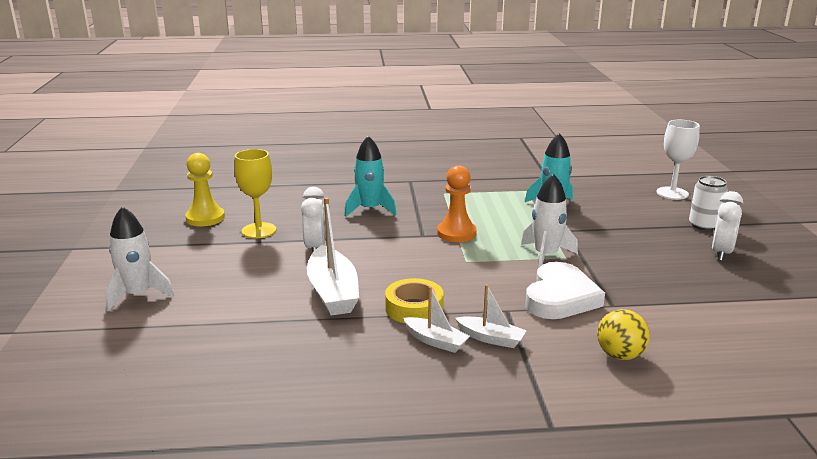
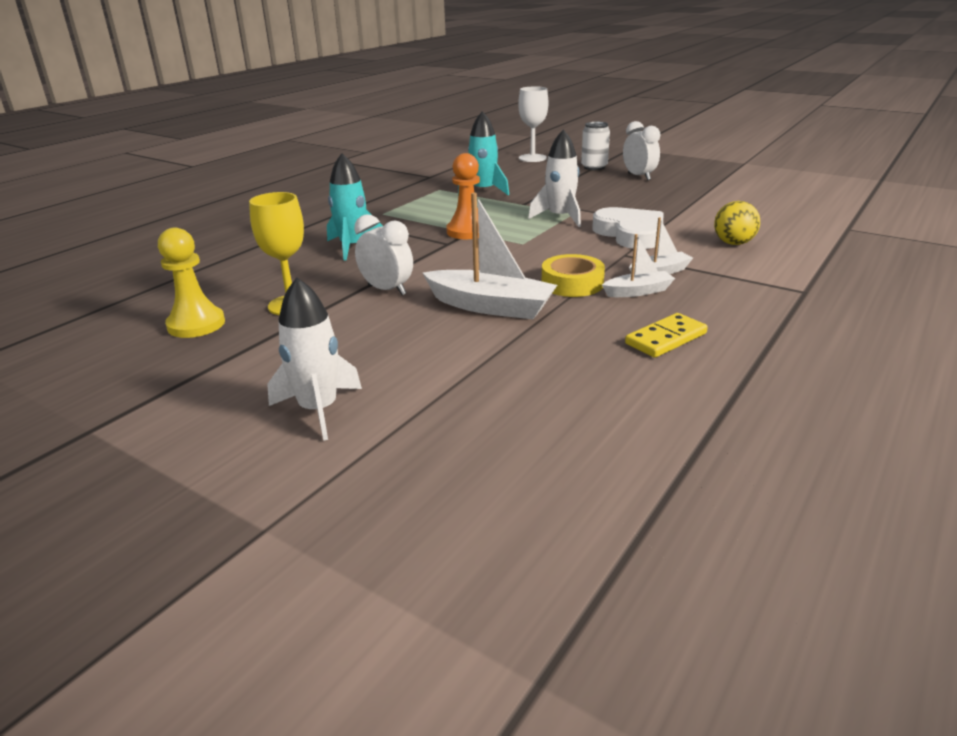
camera: 50 degrees left, 5 degrees up
none -> yellow domino [625,313,708,358]

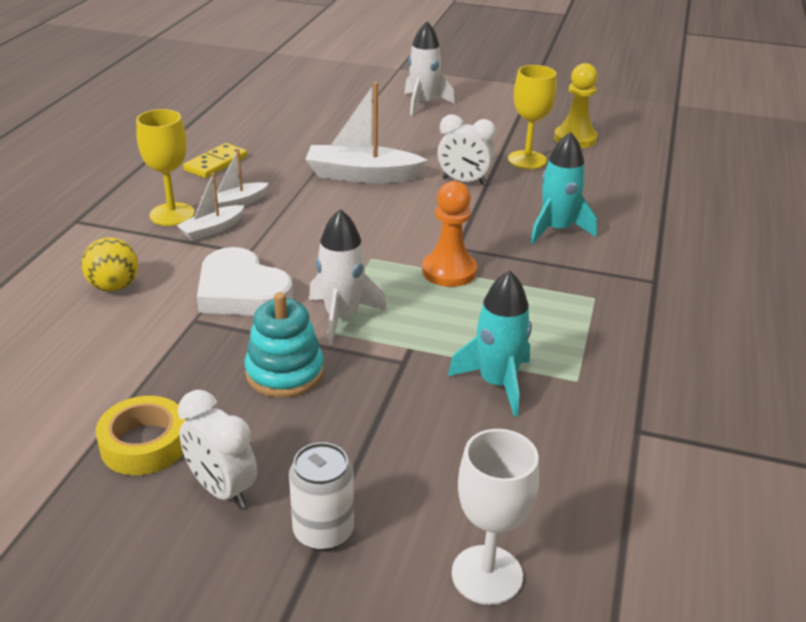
camera: 160 degrees right, 5 degrees up
yellow tape [542,254,605,297] -> yellow tape moved to [96,396,186,475]
none -> yellow goblet [136,109,195,226]
none -> turquoise stacking toy [245,292,324,398]

